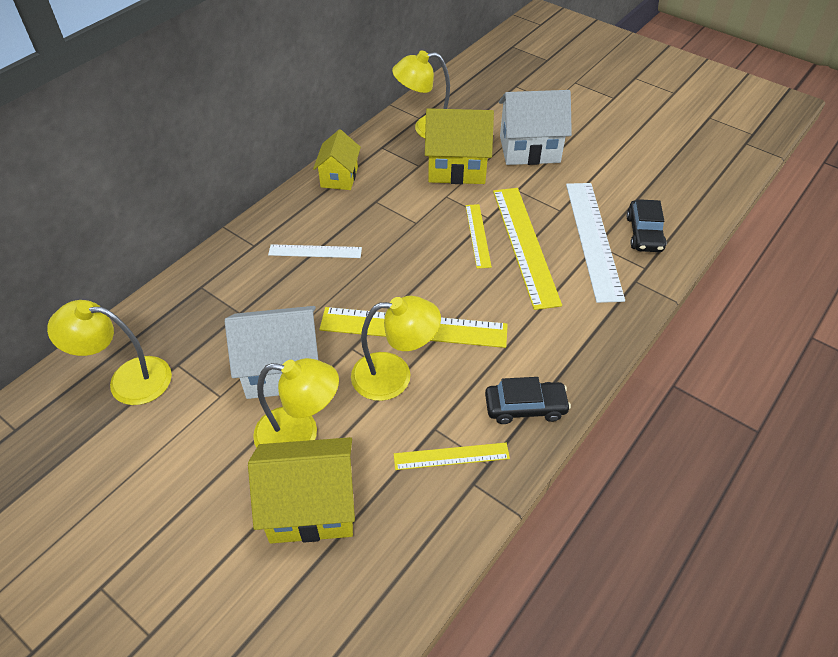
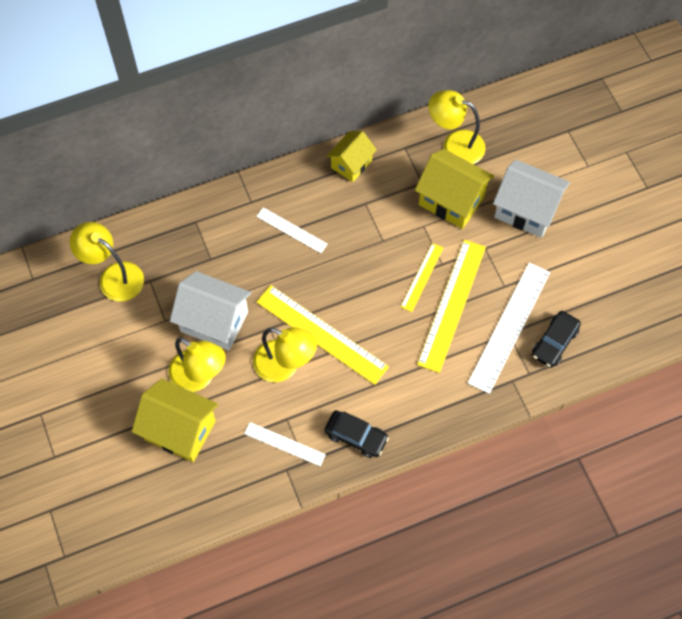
camera: 30 degrees right, 15 degrees up
yellow ruler [394,443,510,470] -> white ruler [244,422,326,466]

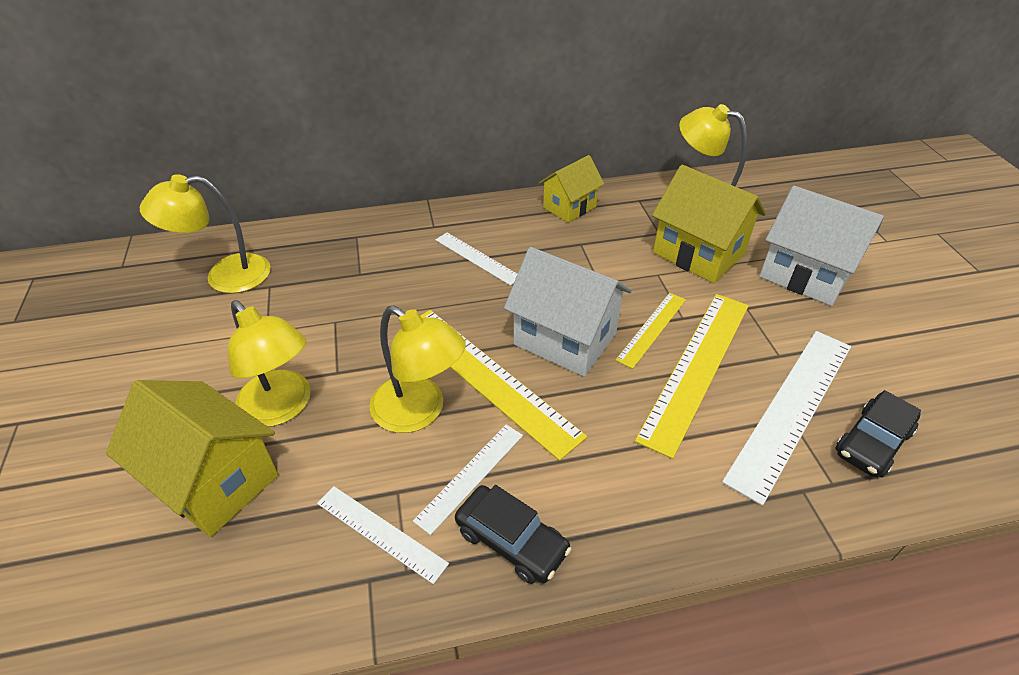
camera: 10 degrees right, 20 degrees down
yellow lamp [70,222,144,302] -> yellow lamp turned 60 degrees counterclockwise [140,174,271,293]
white house [170,271,251,351] -> white house moved to [504,247,632,377]
none -> white ruler [413,425,523,535]

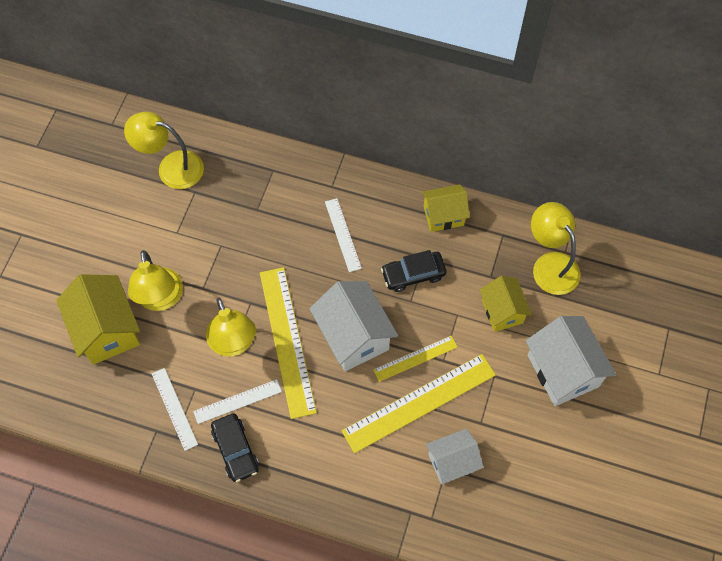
camera: 30 degrees right, 20 degrees up
yellow house [652,165,766,283] -> yellow house [480,276,532,332], size x0.63
white ruler [722,331,851,506] -> white house [426,429,484,485]
black car [836,390,921,477] -> black car moved to [381,250,446,292]

